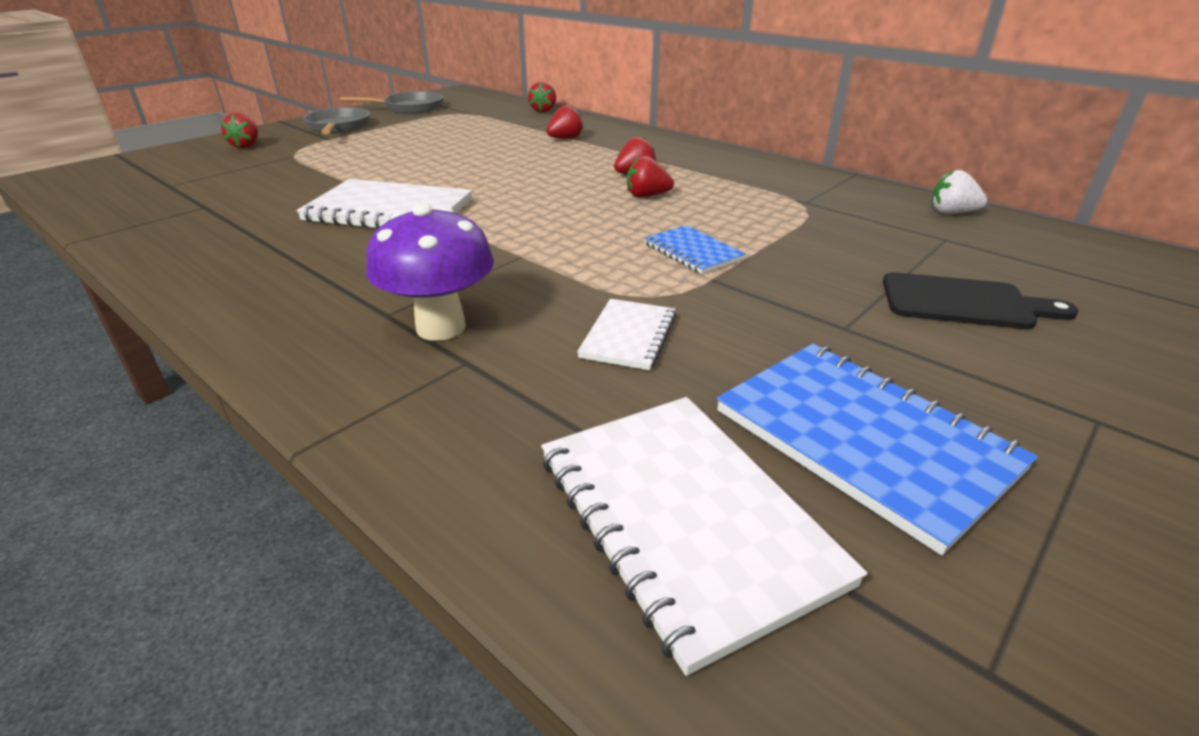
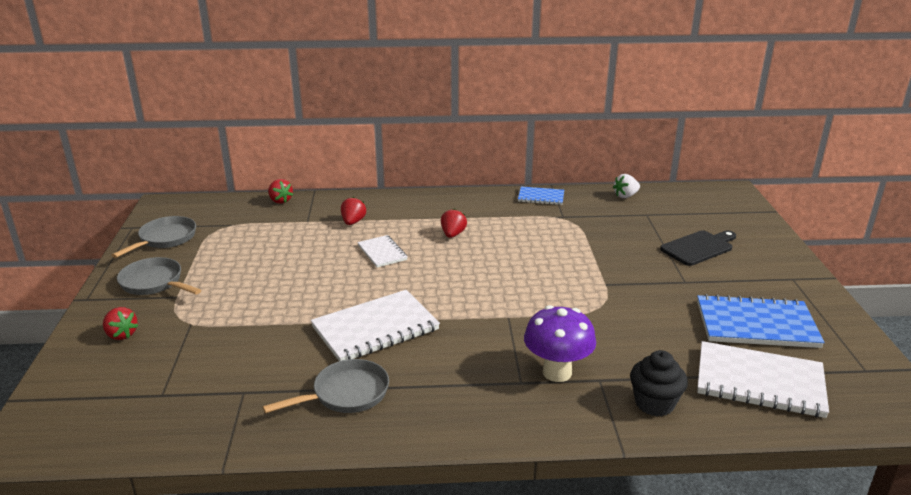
camera: 45 degrees left, 5 degrees down
white notebook [577,299,677,370] -> white notebook moved to [357,235,407,267]
red strawberry [627,156,674,198] -> none
blue notebook [644,225,746,274] -> blue notebook moved to [518,186,564,205]
none -> grey pan [263,359,389,413]
none -> black cupcake [630,350,688,416]

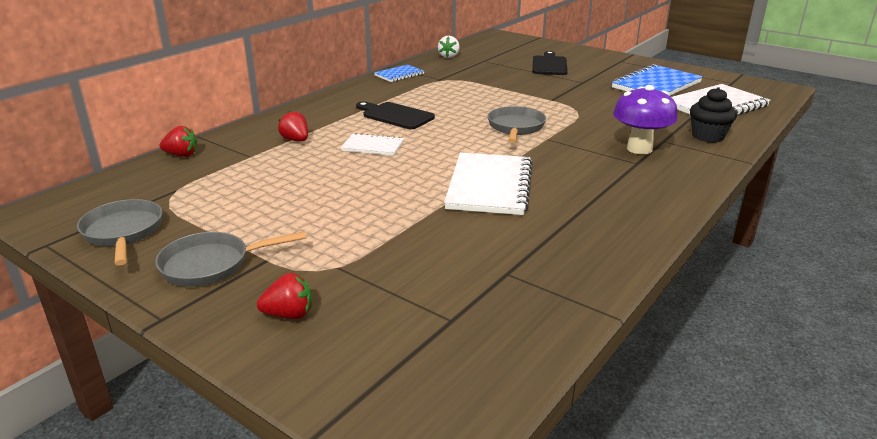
camera: 50 degrees left, 0 degrees up
grey pan [263,359,389,413] -> grey pan moved to [488,106,546,143]
red strawberry [441,209,467,238] -> black cutting board [356,102,435,129]

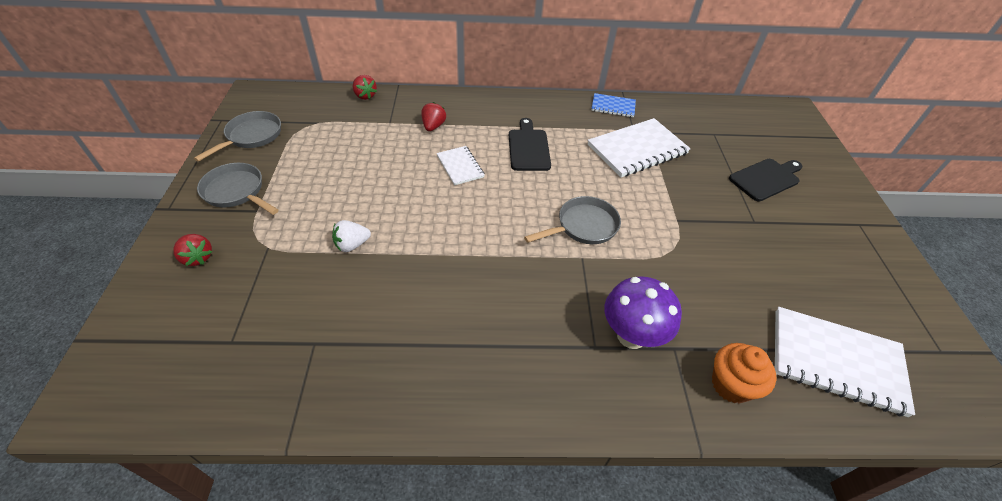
camera: 50 degrees right, 20 degrees up
white strawberry [438,36,460,58] -> white strawberry moved to [332,220,371,252]
white notebook [444,152,533,215] -> white notebook moved to [588,118,691,177]
blue notebook [612,64,703,96] -> none
black cupcake [690,87,737,143] -> orange cupcake [712,343,777,404]

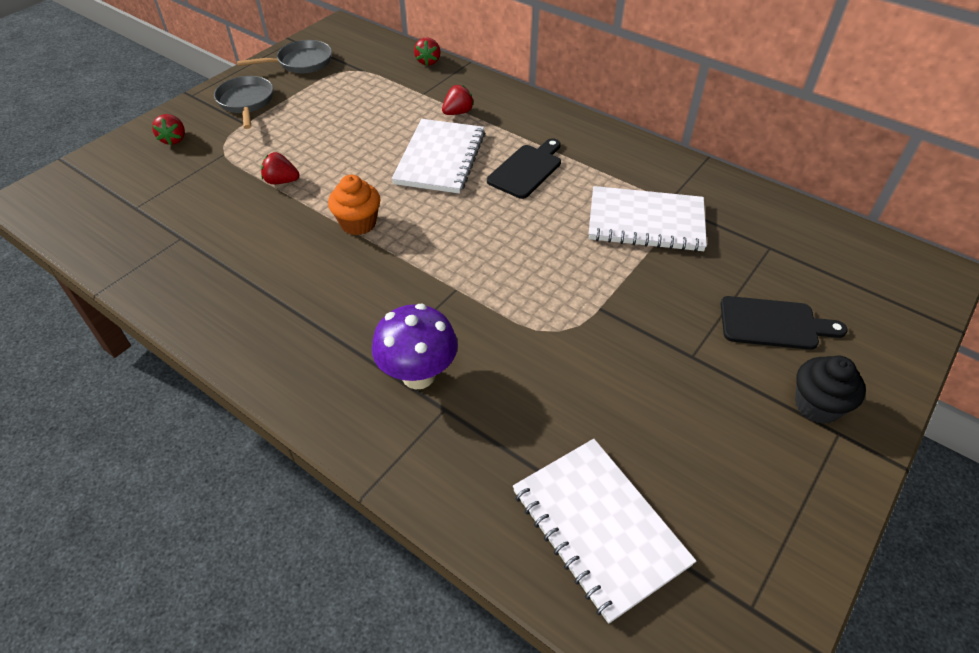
camera: 40 degrees right, 0 degrees up
white strawberry [332,220,371,252] -> red strawberry [261,152,300,184]
white notebook [437,146,485,185] -> white notebook [392,119,485,194], size x1.85
grey pan [524,196,621,244] -> none
blue notebook [591,93,636,117] -> none
orange cupcake [712,343,777,404] -> orange cupcake moved to [328,175,380,235]
none -> black cupcake [795,356,866,424]

